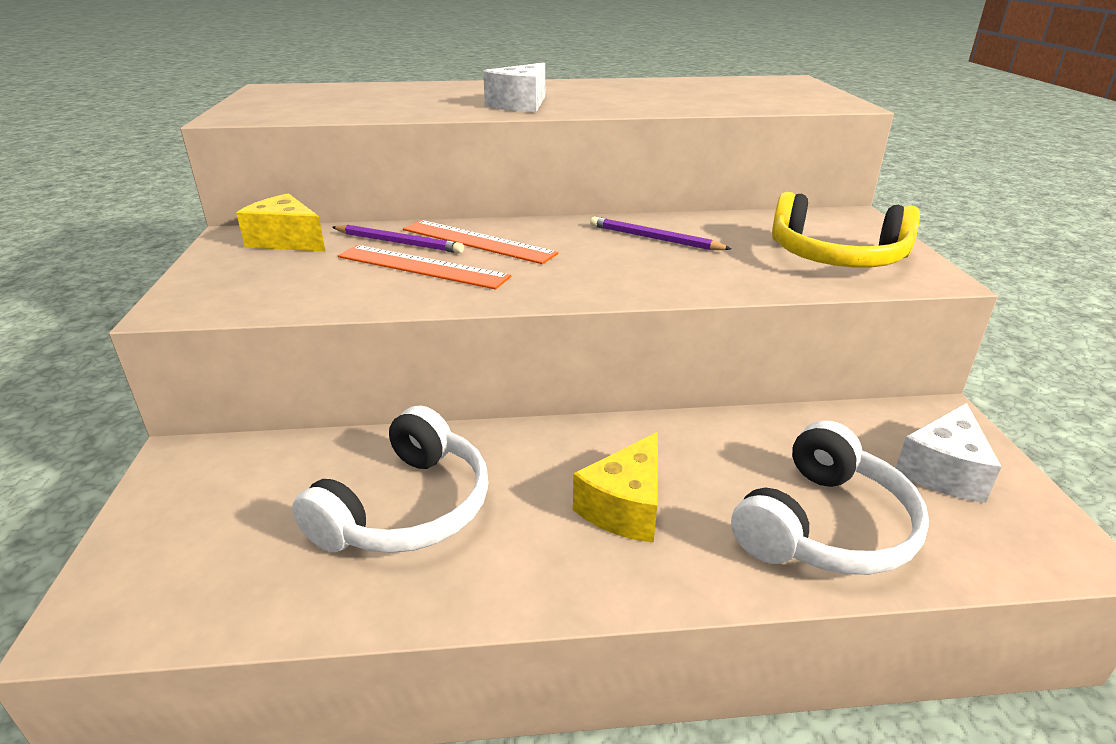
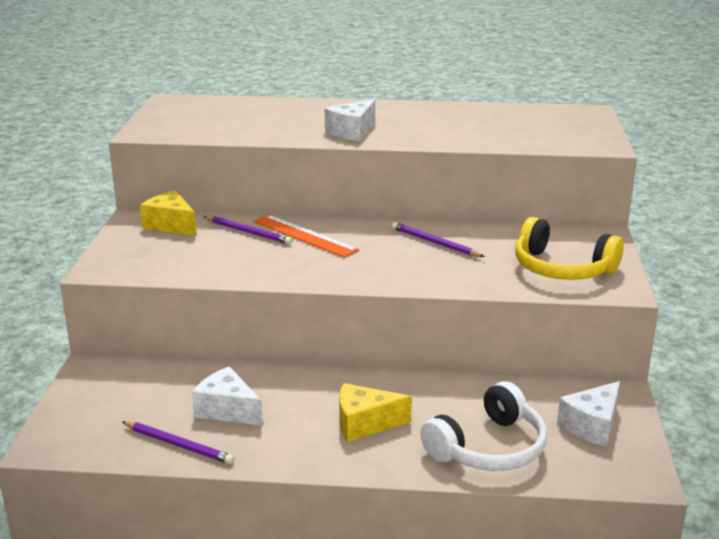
camera: 10 degrees right, 5 degrees down
white headphones [292,405,488,553] -> white cheese [192,367,263,426]
orange ruler [338,245,511,289] -> none
yellow cheese [573,432,658,543] -> yellow cheese turned 45 degrees clockwise [339,383,412,442]
none -> purple pencil [122,421,234,464]

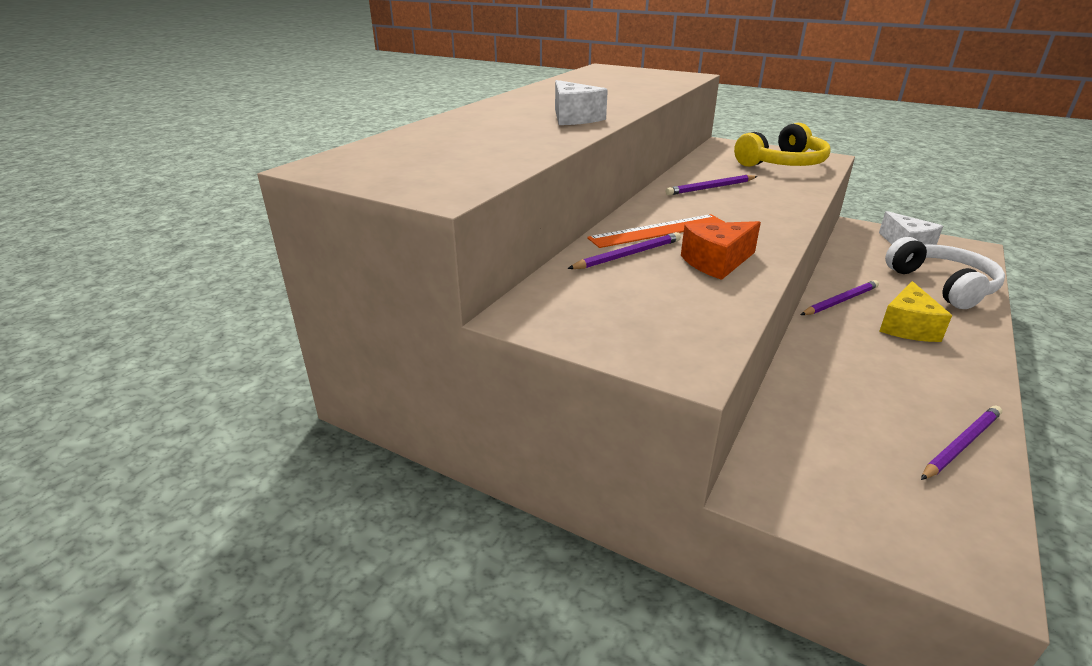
camera: 65 degrees left, 5 degrees up
yellow cheese [140,191,197,236] -> none
white cheese [192,367,263,426] -> none
none -> orange cheese [681,221,761,280]
none -> purple pencil [801,280,879,315]

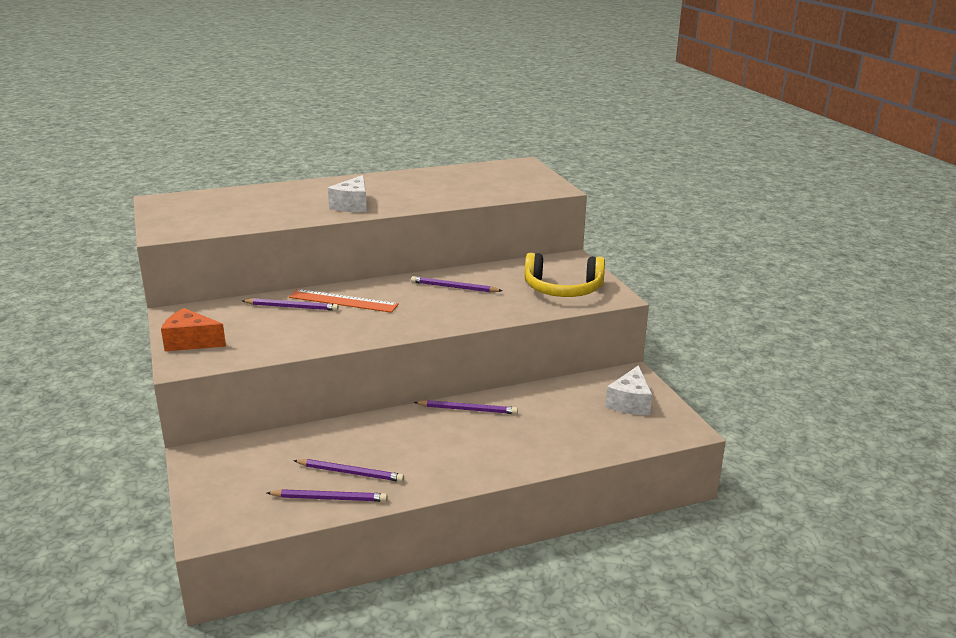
camera: 40 degrees right, 5 degrees down
orange cheese [681,221,761,280] -> orange cheese moved to [161,308,226,351]
yellow cheese [879,281,952,342] -> none
white headphones [885,237,1005,309] -> none
none -> purple pencil [293,459,404,482]

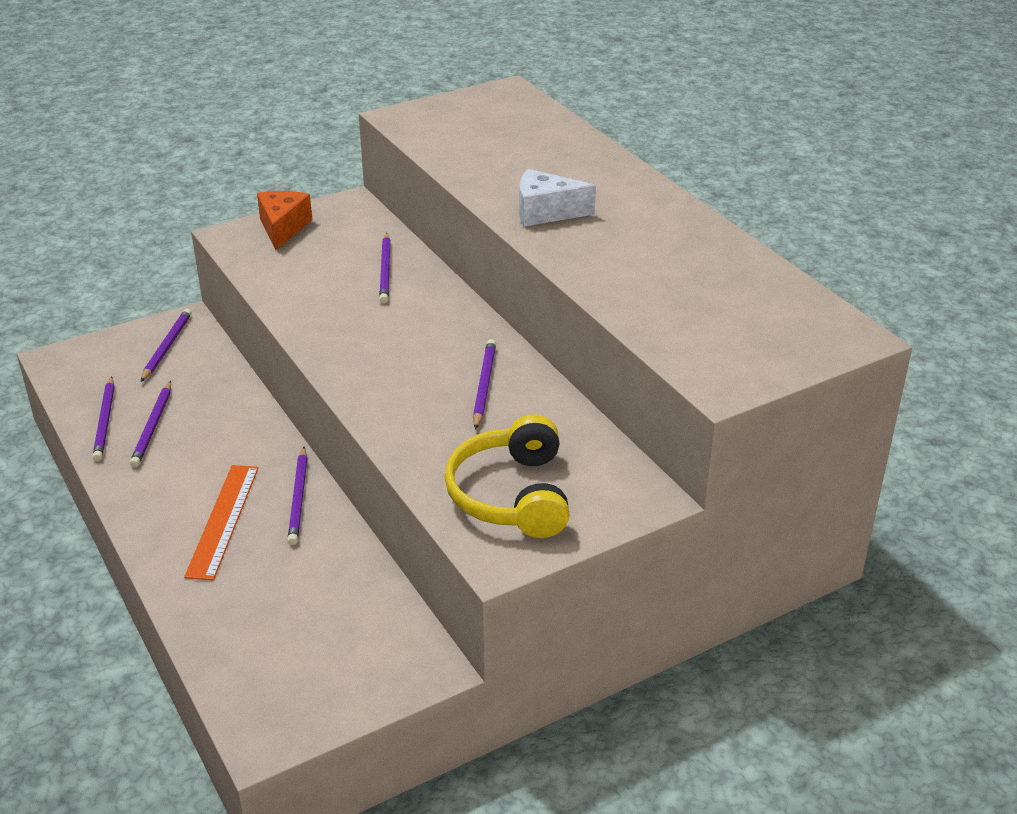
camera: 80 degrees right, 10 degrees up
orange ruler [289,289,399,313] -> orange ruler moved to [184,465,259,580]
white cheese [605,365,652,415] -> none
none -> purple pencil [141,309,192,382]

